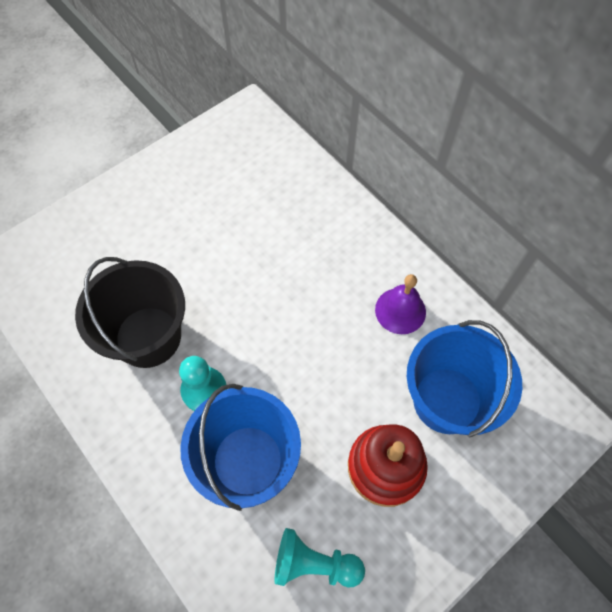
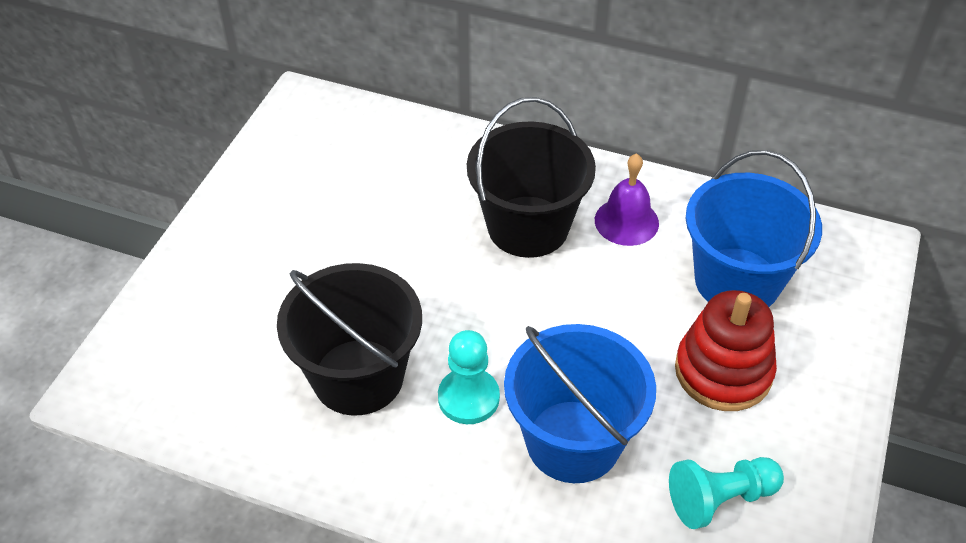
camera: 30 degrees left, 15 degrees down
none -> black bucket [467,97,596,258]

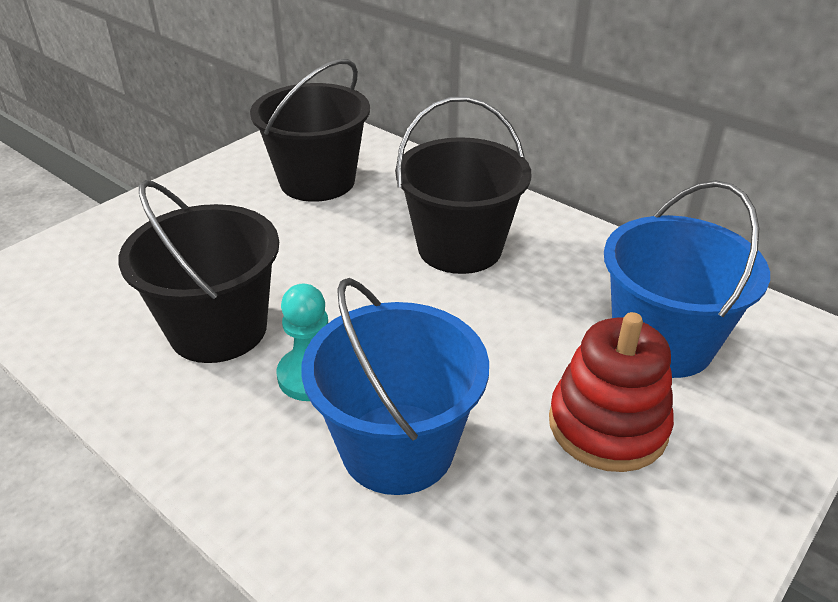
camera: 20 degrees right, 10 degrees down
purple bell [595,153,659,246] -> none
turquoise pawn [669,457,784,529] -> none
none -> black bucket [250,59,370,202]

